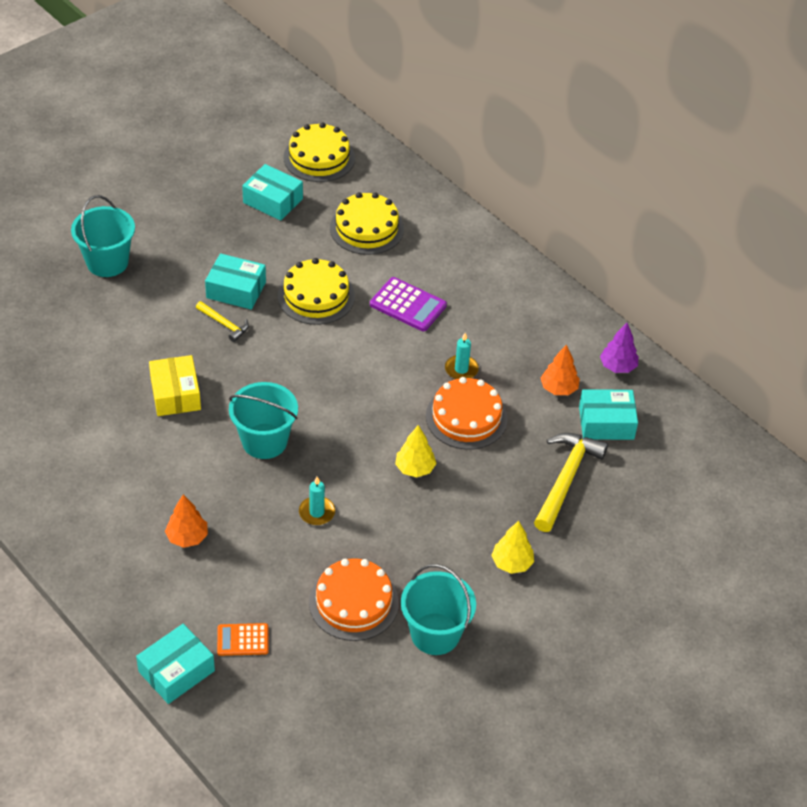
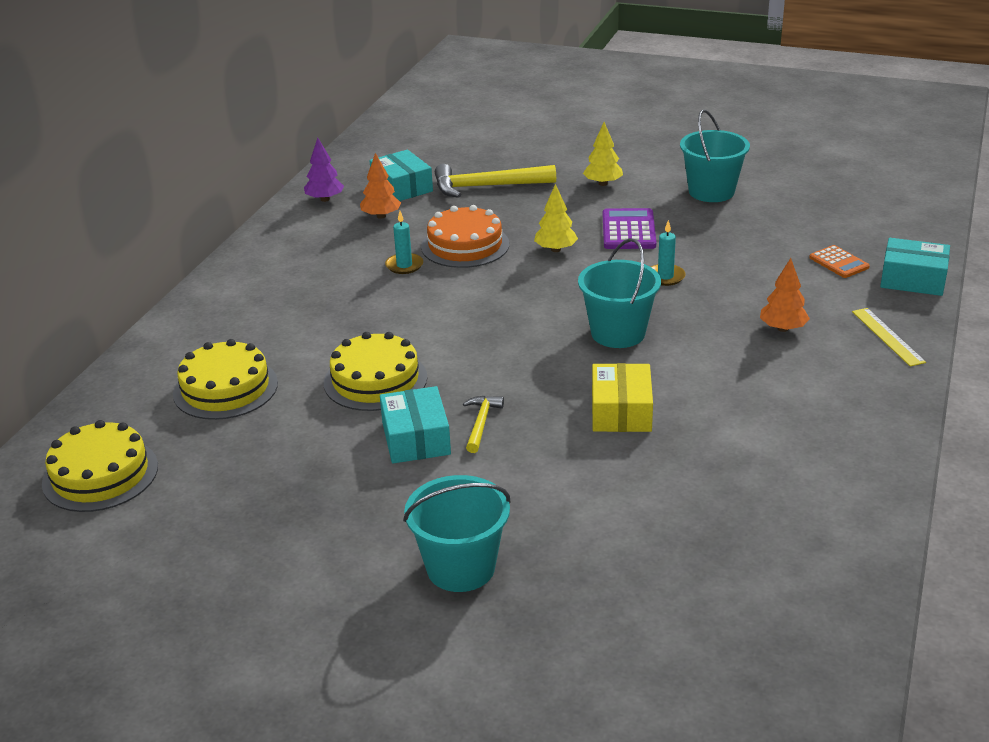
camera: 115 degrees left, 15 degrees down
yellow box [149,355,201,416] -> yellow box turned 45 degrees counterclockwise [592,363,653,432]
turquoise box [242,164,303,221] -> none
orange cake [309,558,399,641] -> none
purple calculator [370,277,447,331] -> purple calculator moved to [603,208,656,249]
none -> yellow ruler [852,308,926,367]

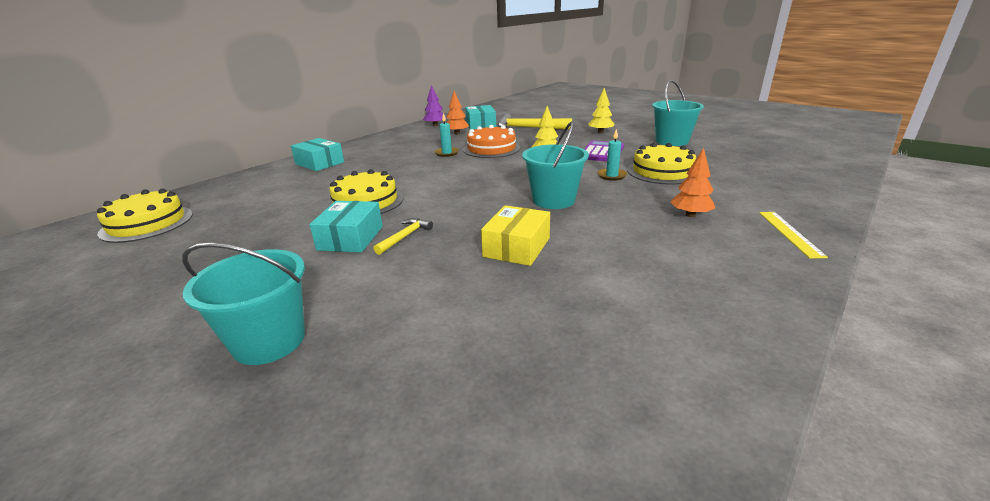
camera: 20 degrees right, 5 degrees down
yellow cake [173,339,278,420] -> yellow cake moved to [627,143,696,184]
orange calculator [809,245,870,278] -> none
turquoise box [880,238,950,296] -> turquoise box moved to [291,138,344,171]

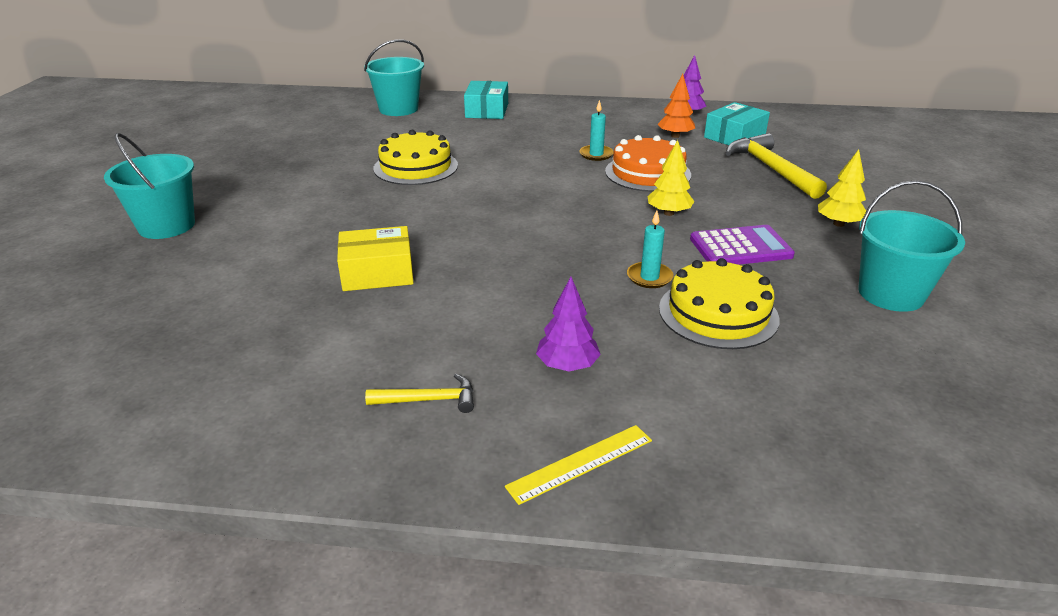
camera: 55 degrees right, 5 degrees up
yellow cake [97,188,193,243] -> none
turquoise box [309,201,383,252] -> none
yellow hammer [373,218,433,255] -> yellow hammer moved to [365,374,474,413]
turquoise bucket [522,121,589,209] -> turquoise bucket moved to [364,39,424,116]
orange tree [671,148,715,217] -> purple tree [536,277,601,371]

